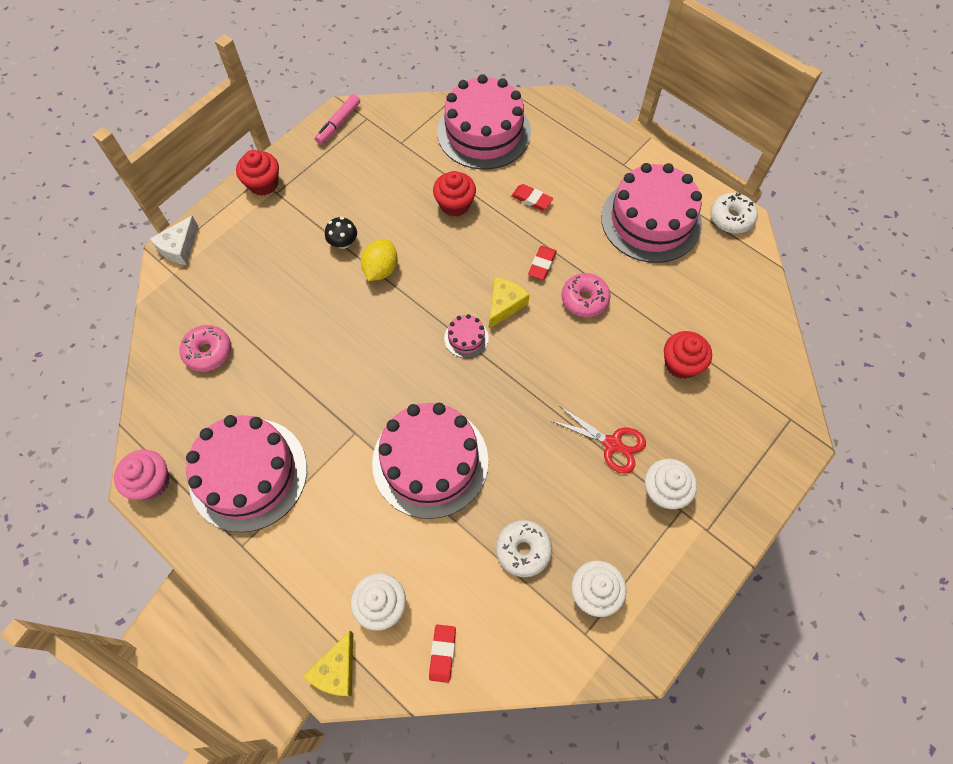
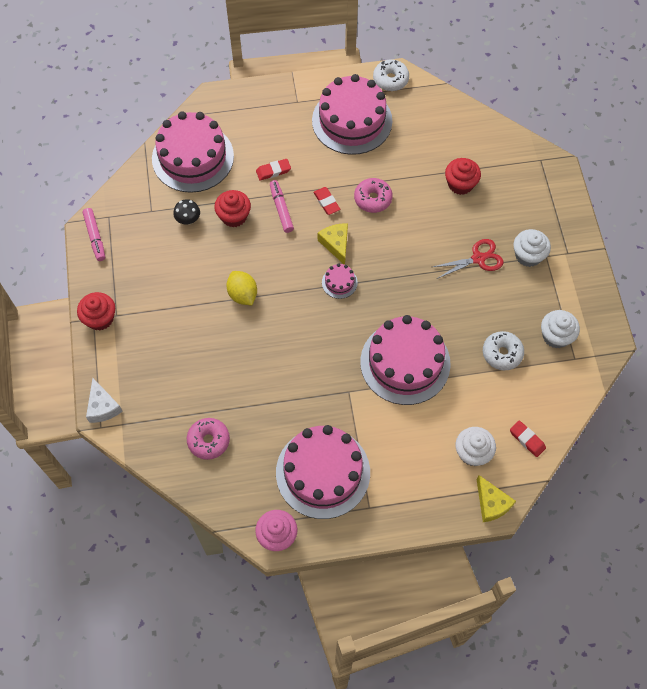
camera: 50 degrees left, 0 degrees up
black mushroom [325,217,357,249] -> black mushroom moved to [173,199,200,225]
none -> pink marker [270,180,294,233]

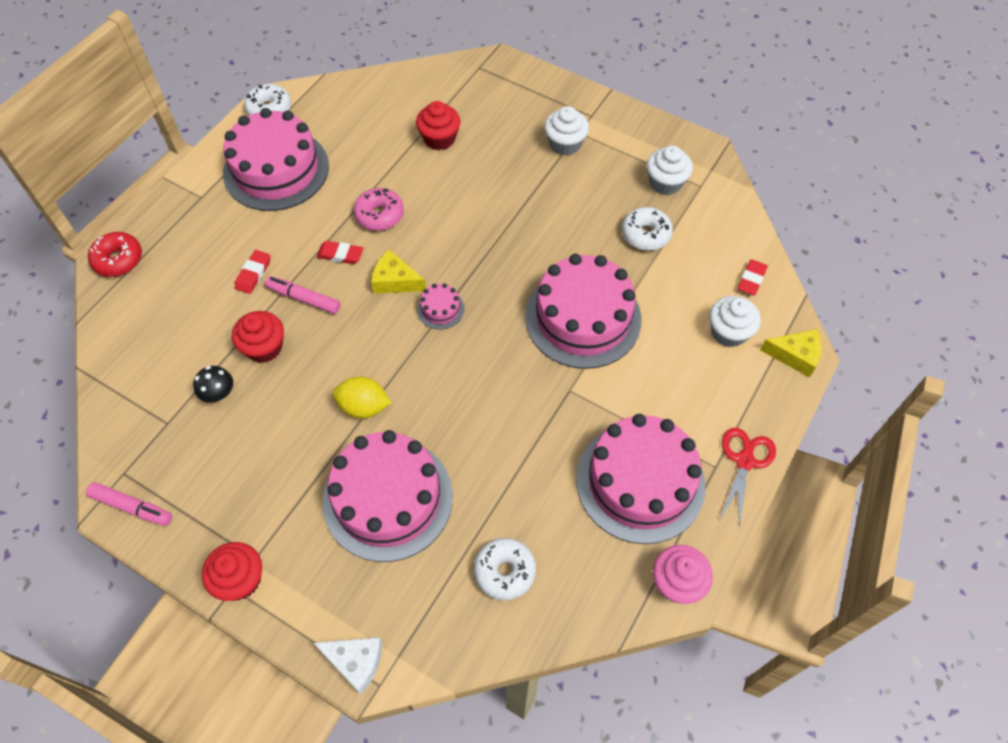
camera: 50 degrees left, 5 degrees down
pink cake [152,111,234,193] -> pink cake moved to [323,430,453,562]
pink donut [187,418,230,460] -> white donut [474,538,536,601]
red scissors [433,239,504,279] -> red scissors moved to [720,428,776,529]
red eraser [510,420,546,457] -> red eraser turned 60 degrees counterclockwise [738,259,768,295]
none -> red donut [88,232,142,277]

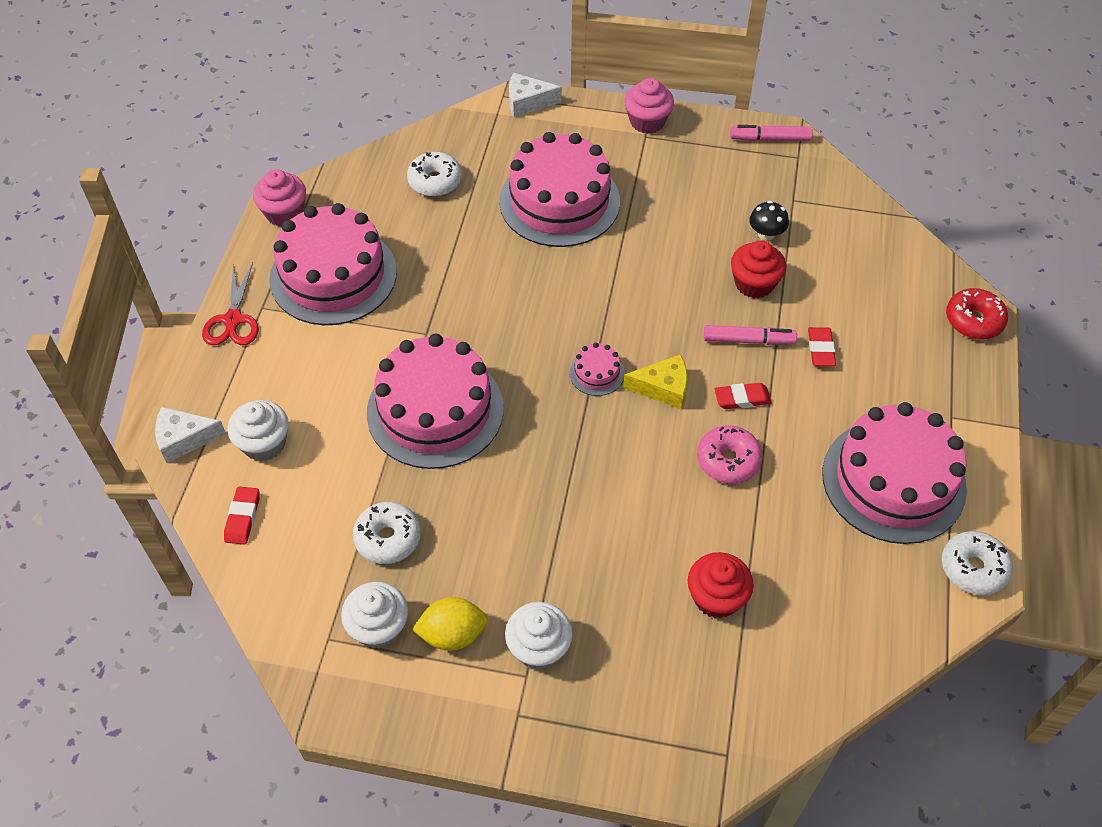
camera: 160 degrees right, 5 degrees down
red cupcake [202,542,262,601] -> pink cupcake [624,78,674,134]
yellow lemon [332,376,391,419] -> yellow lemon moved to [412,597,488,651]
yellow cheese [760,329,822,378] -> white cheese [155,407,226,463]

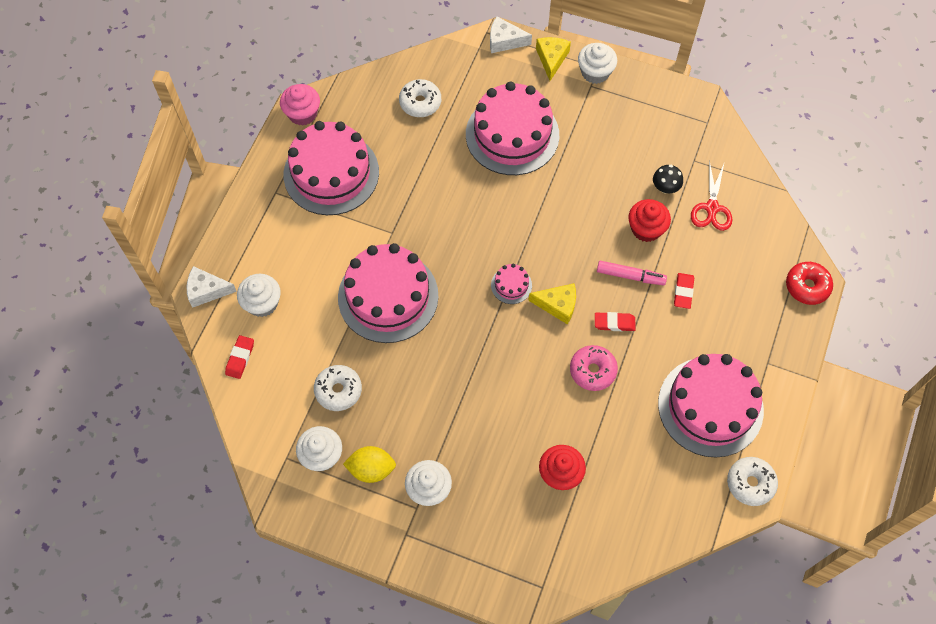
camera: 10 degrees right, 10 degrees up
red scissors [202,262,259,345] -> red scissors moved to [691,160,732,231]
pink cupcake [624,78,674,134] -> white cupcake [578,43,617,84]
pink marker [730,125,813,141] -> none
none -> yellow cheese [536,37,571,81]

